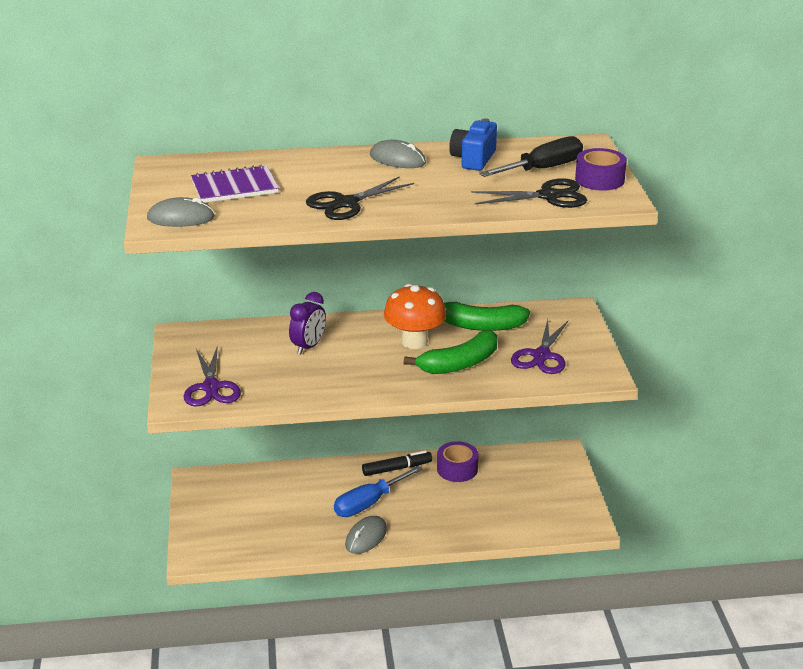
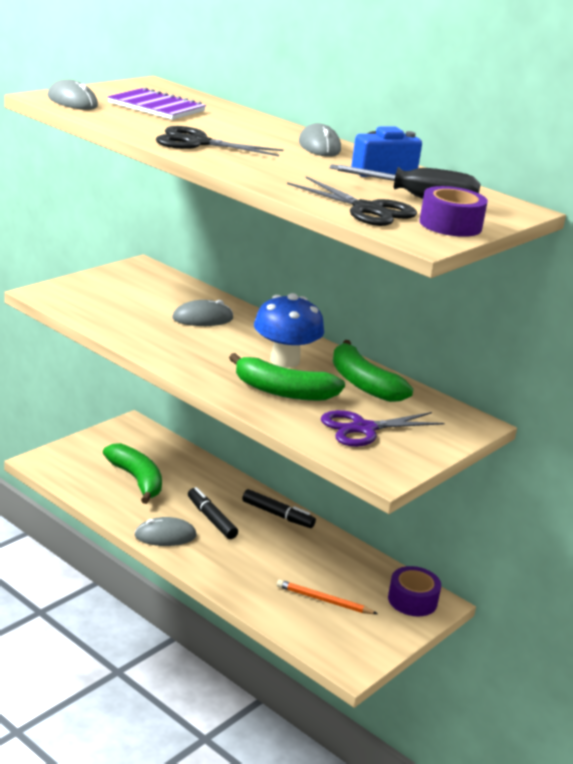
camera: 45 degrees right, 5 degrees down
purple scissors [184,345,241,407] -> none
purple clock [289,292,326,355] -> grey mouse [172,300,233,326]
blue screwdriver [334,466,423,517] -> black marker [188,487,238,539]
orange mushroom [384,284,446,349] -> blue mushroom [254,293,324,368]
purple tape [437,441,478,482] -> purple tape moved to [388,566,441,616]
none -> green banana [103,443,162,504]
none -> orange pencil [277,580,378,614]

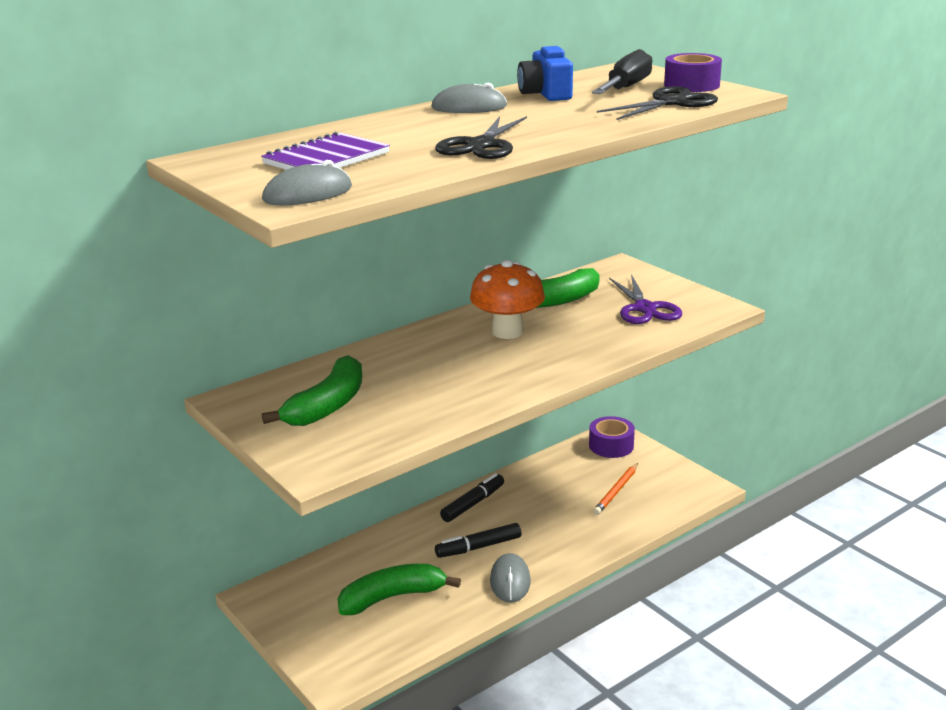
camera: 75 degrees left, 0 degrees up
grey mouse [172,300,233,326] -> none
green banana [229,353,345,401] -> green banana moved to [262,355,362,426]
blue mushroom [254,293,324,368] -> orange mushroom [470,260,545,339]

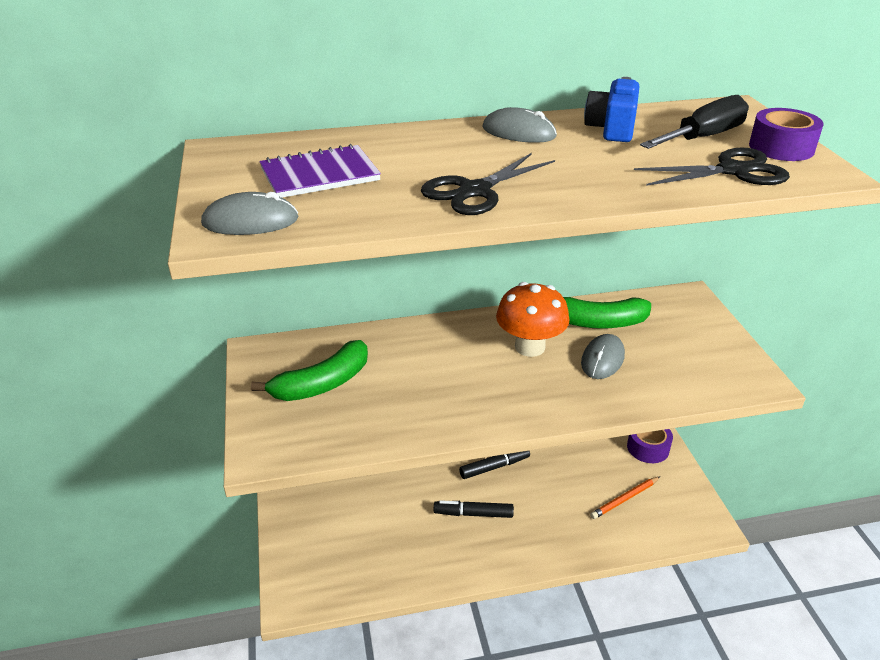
camera: 25 degrees right, 10 degrees up
green banana [338,564,461,615] -> none
grey mouse [490,553,531,603] -> grey mouse moved to [581,334,625,379]
purple scissors [609,274,682,324] -> none

